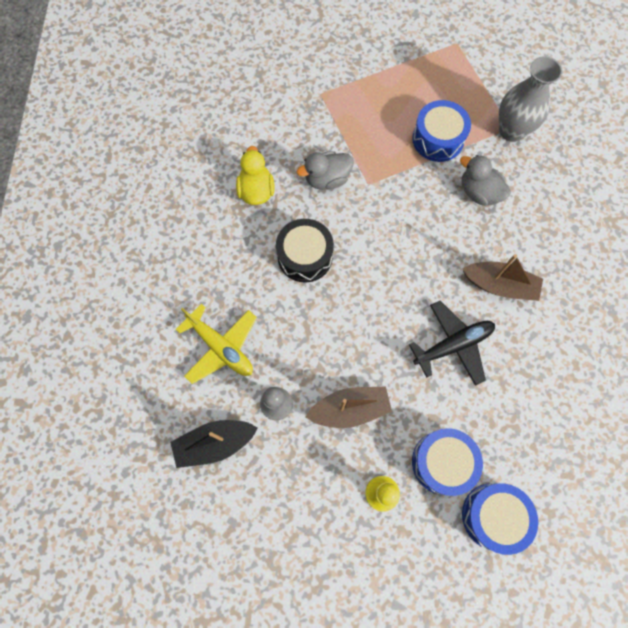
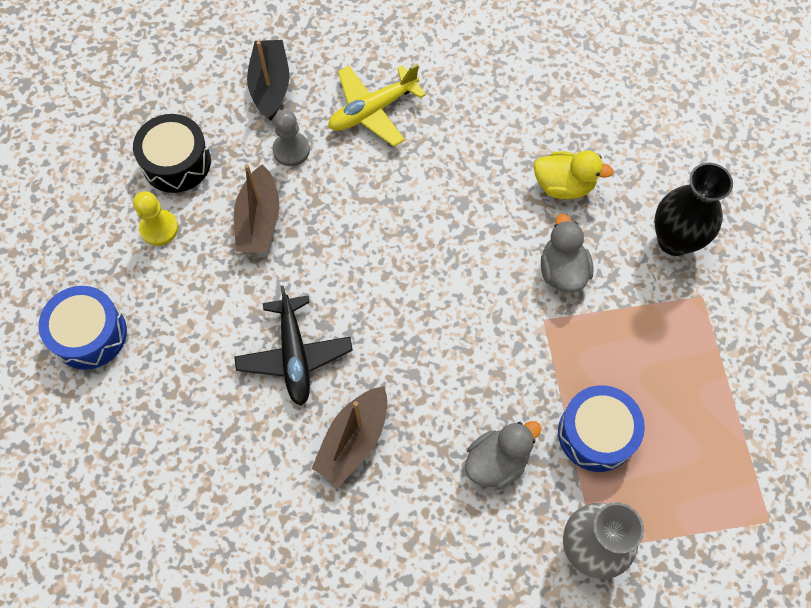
camera: 105 degrees right, 5 degrees down
black drum [276,219,334,282] -> black drum moved to [133,114,211,193]
blue drum [412,428,483,496] -> none
none -> black vase [654,163,733,256]

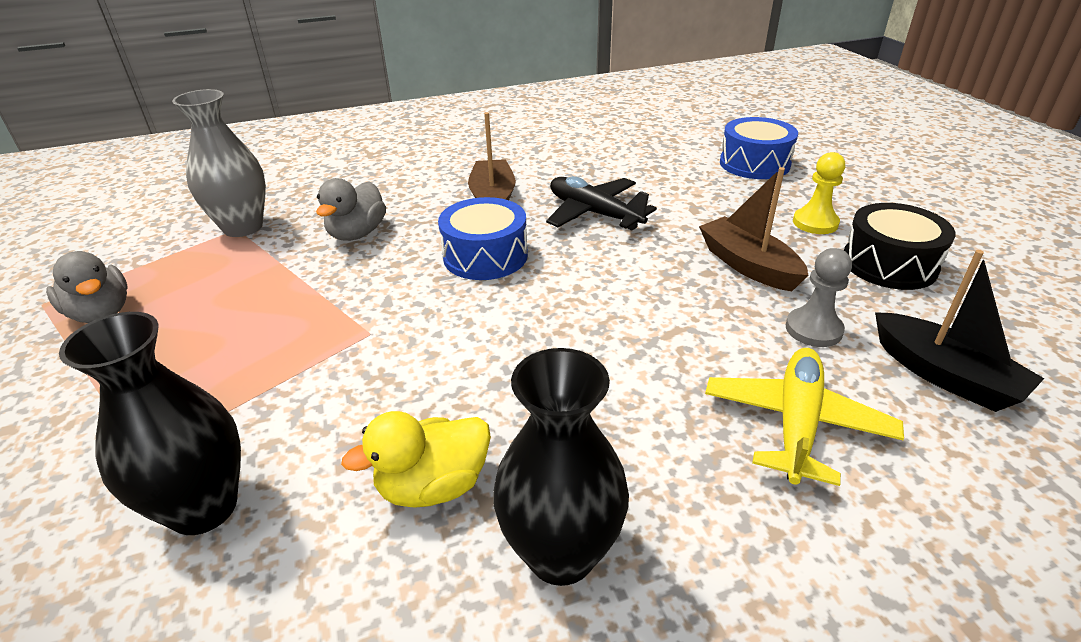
camera: 145 degrees right, 30 degrees down
grey duck [541,214,594,293] -> grey duck moved to [46,251,128,323]
blue drum [558,385,645,472] -> blue drum moved to [438,197,528,280]
none -> black vase [493,348,629,586]

